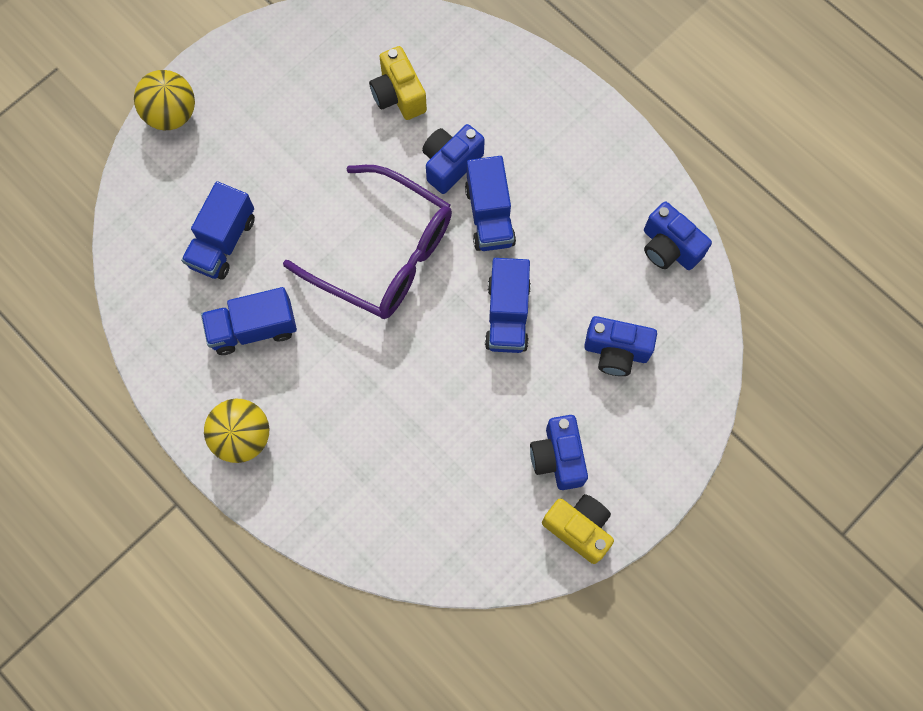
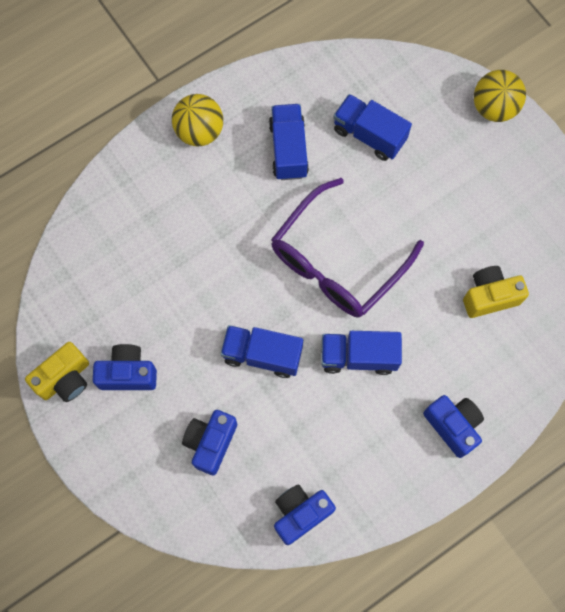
camera: 100 degrees right, 0 degrees up
blue camera [422,124,485,194] -> blue camera moved to [423,395,484,458]

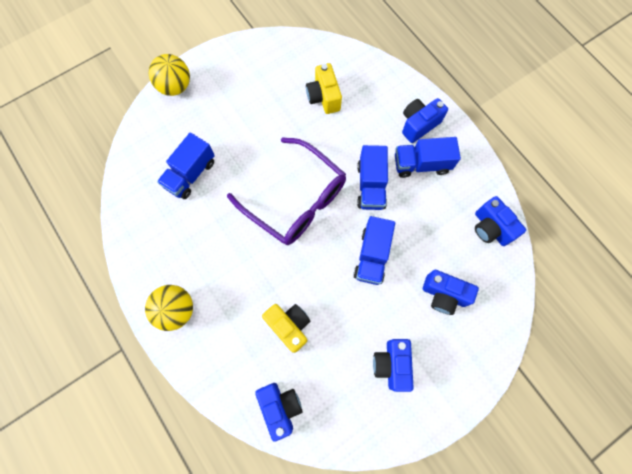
camera: 90 degrees left, 0 degrees up
yellow camera [25,342,89,402] -> yellow camera moved to [262,304,311,353]
blue truck [269,104,309,180] -> blue truck moved to [395,137,461,178]
none -> blue camera [255,383,302,442]

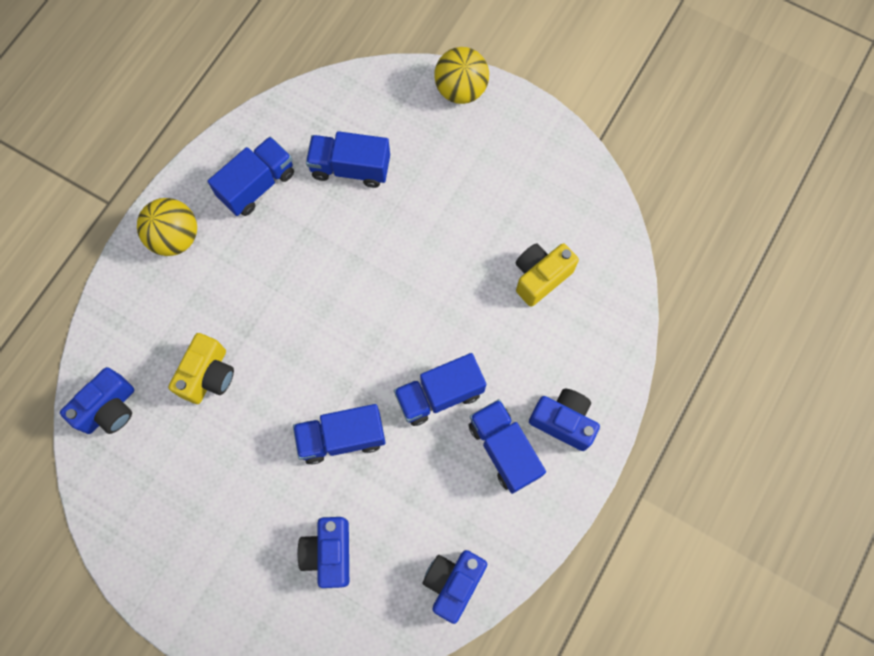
camera: 65 degrees right, 0 degrees up
purple glasses [227,137,346,245] -> none
blue camera [373,339,414,392] -> none
none -> blue truck [208,137,294,216]

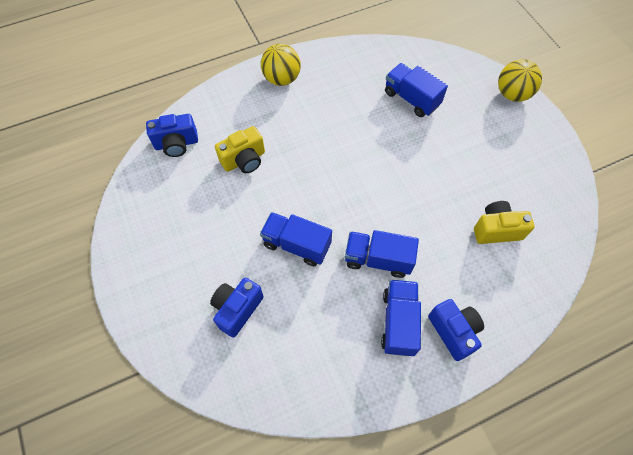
camera: 35 degrees right, 10 degrees down
blue truck [208,137,294,216] -> none
blue camera [422,550,487,624] -> none

